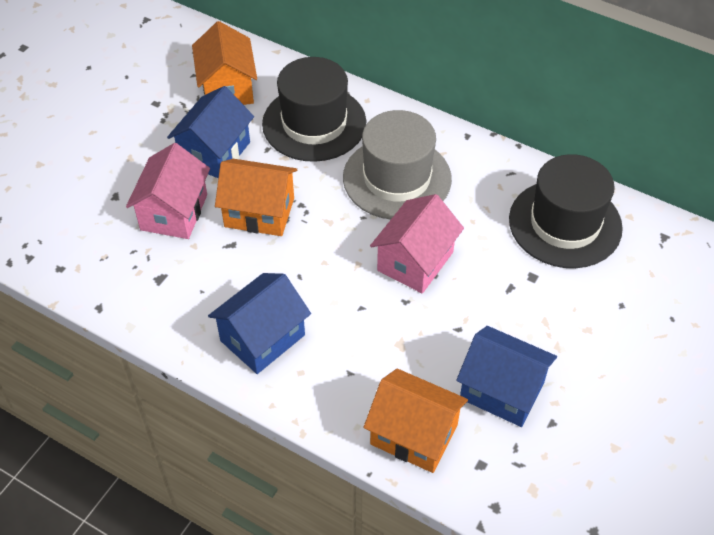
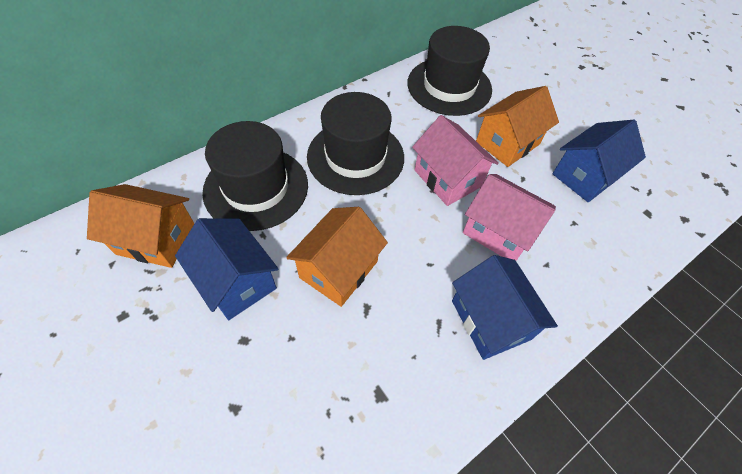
camera: 70 degrees left, 5 degrees up
pink house [126,143,210,239] -> pink house moved to [463,174,556,261]
grey hat [343,110,452,220] -> black hat [307,92,404,195]
orange house [363,369,468,473] -> orange house moved to [476,86,559,167]

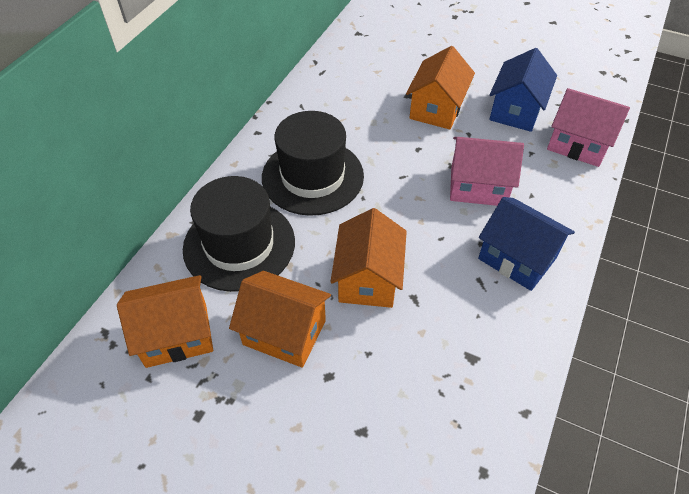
camera: 25 degrees left, 5 degrees down
blue house [175,218,279,320] -> orange house [229,271,331,368]
black hat [408,26,492,116] -> none
pink house [412,115,499,206] -> pink house moved to [547,88,630,167]

